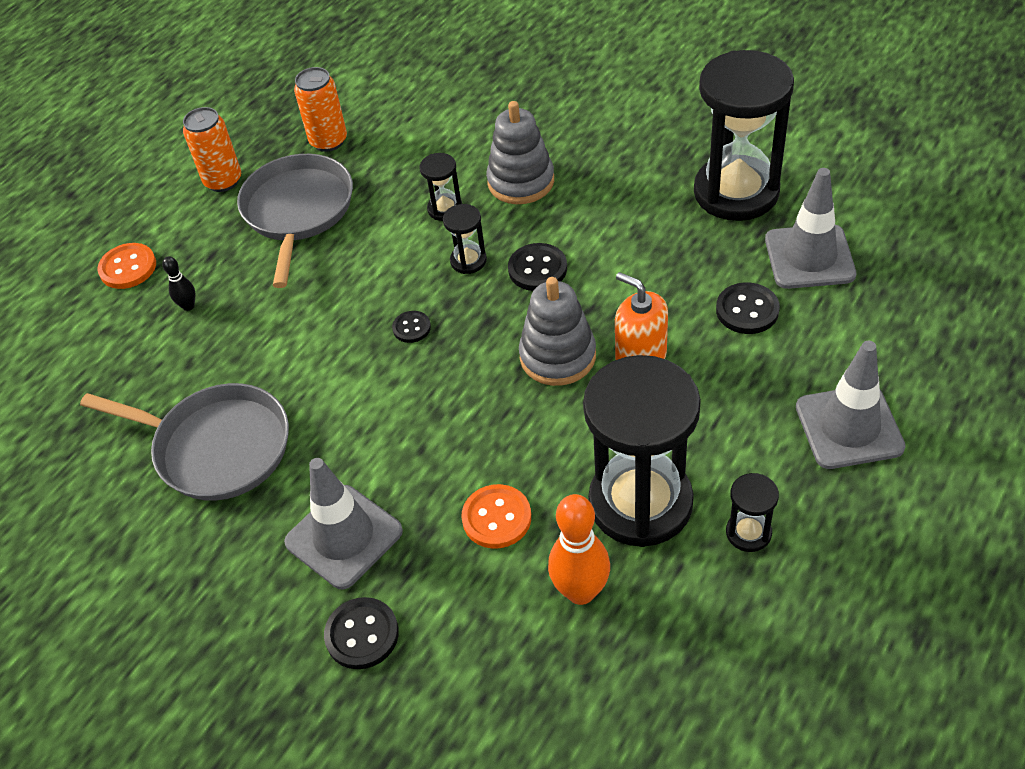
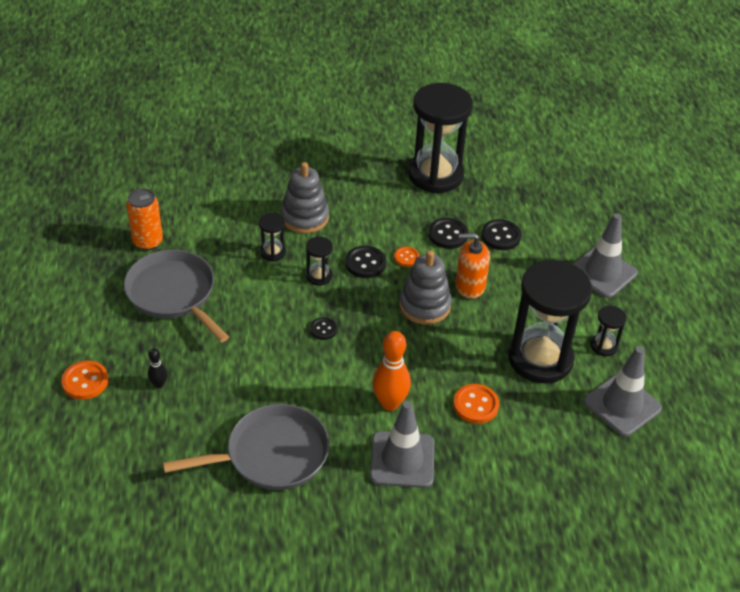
camera: 45 degrees left, 5 degrees down
orange can [183,107,241,192] -> none
black button [324,597,399,669] -> black button moved to [428,218,468,249]
orange bowling pin [548,494,610,605] -> orange bowling pin moved to [372,331,411,411]
grey traffic cone [765,168,856,289] -> grey traffic cone moved to [583,346,662,437]
none -> orange button [394,247,420,267]

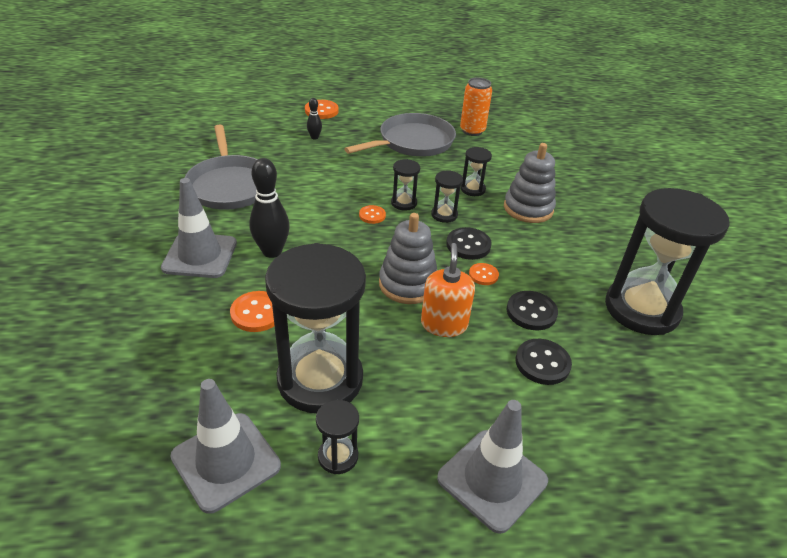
camera: 90 degrees right, 5 degrees down
black button [310,317,337,340] -> orange button [359,205,386,224]
orange bowling pin [372,331,411,411] -> black bowling pin [249,158,290,258]
none -> black hourglass [391,159,420,211]

